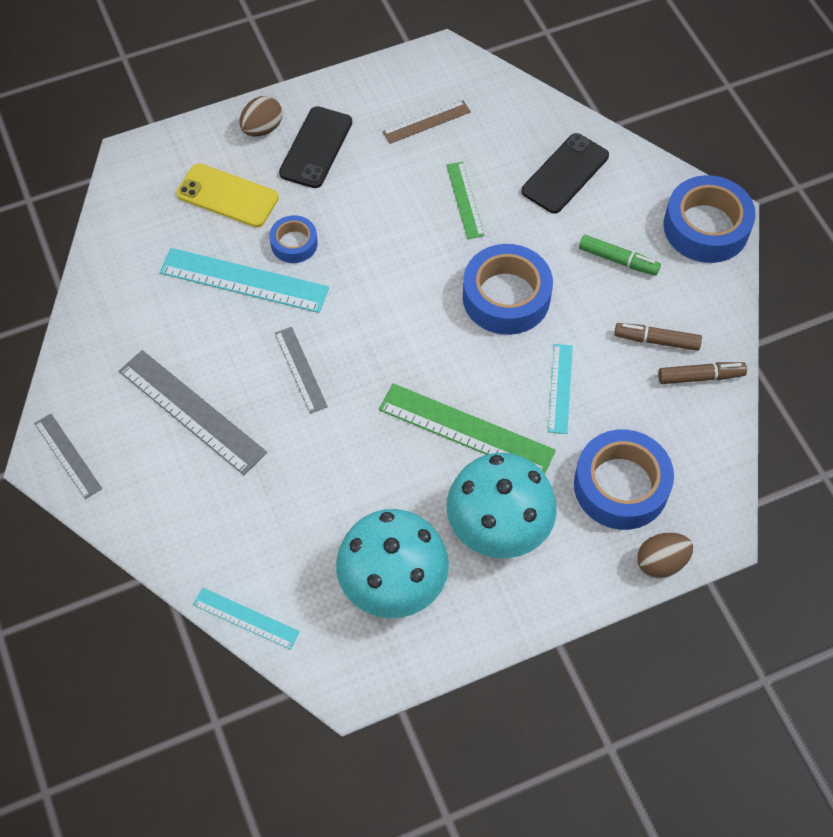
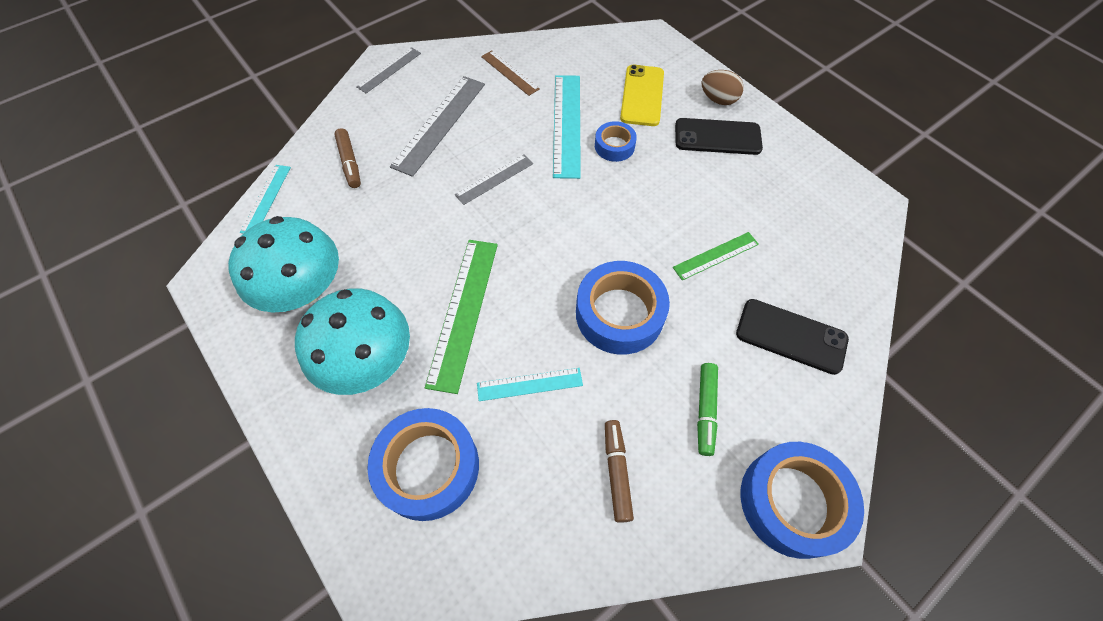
camera: 75 degrees right, 0 degrees up
brown ruler [382,100,471,144] -> brown ruler moved to [481,50,540,96]
brown egg [637,533,693,579] -> none
brown marker [658,362,747,384] -> brown marker moved to [334,128,361,188]

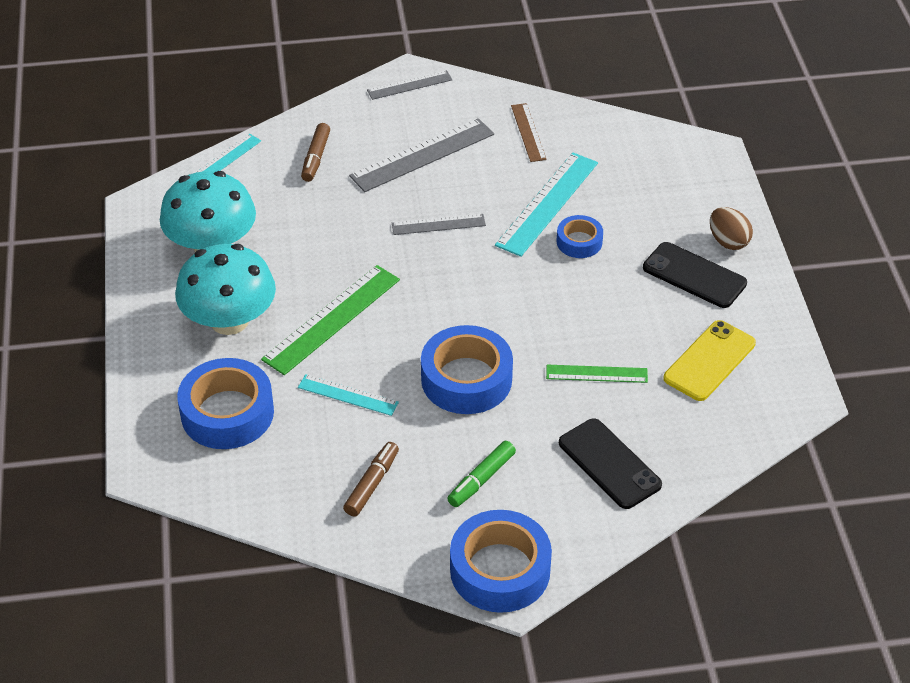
camera: 30 degrees right, 15 degrees down
yellow phone [620,65,664,126] -> yellow phone moved to [664,320,756,401]

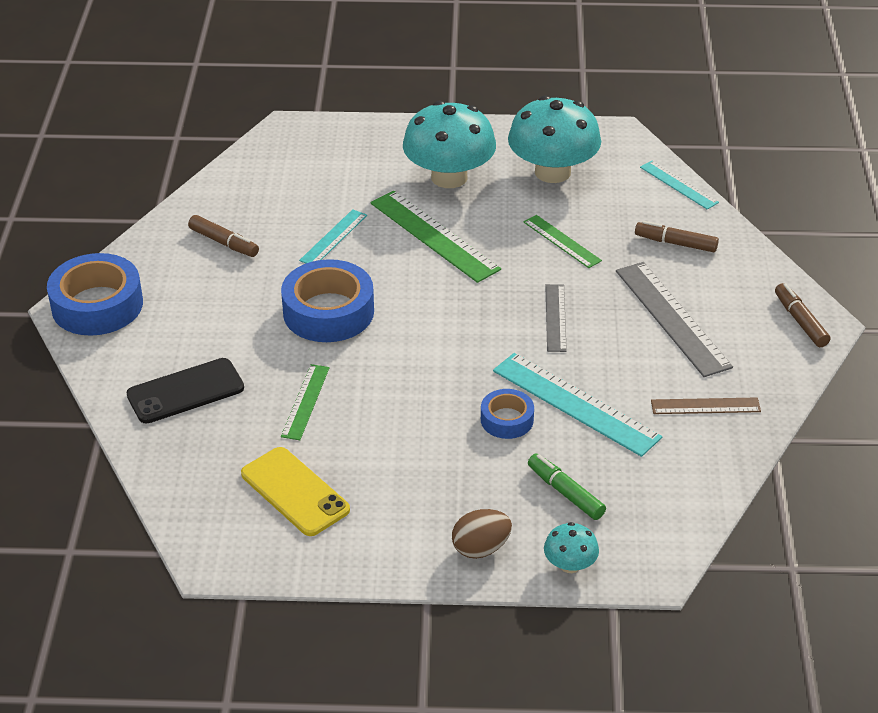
camera: 100 degrees right, 5 degrees down
blue tape [177,358,274,449] -> none
grey ruler [367,70,452,100] -> brown marker [775,283,831,347]
green marker [447,441,516,507] -> green marker moved to [528,454,606,520]
black phone [643,242,747,308] -> none
none -> green ruler [524,215,602,268]
none -> turquoise mushroom [544,522,599,573]

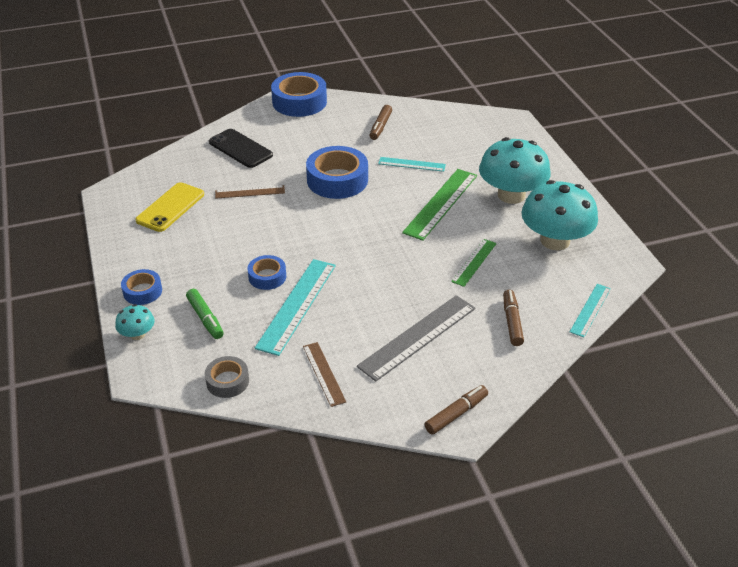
camera: 70 degrees right, 0 degrees up
green ruler [281,364,330,440] -> brown ruler [215,185,285,199]
brown egg [452,509,512,559] -> blue tape [121,269,162,305]
green marker [528,454,606,520] -> green marker turned 120 degrees clockwise [186,289,224,339]
grey ruler [545,284,567,352] -> none
none -> grey tape [205,356,249,398]

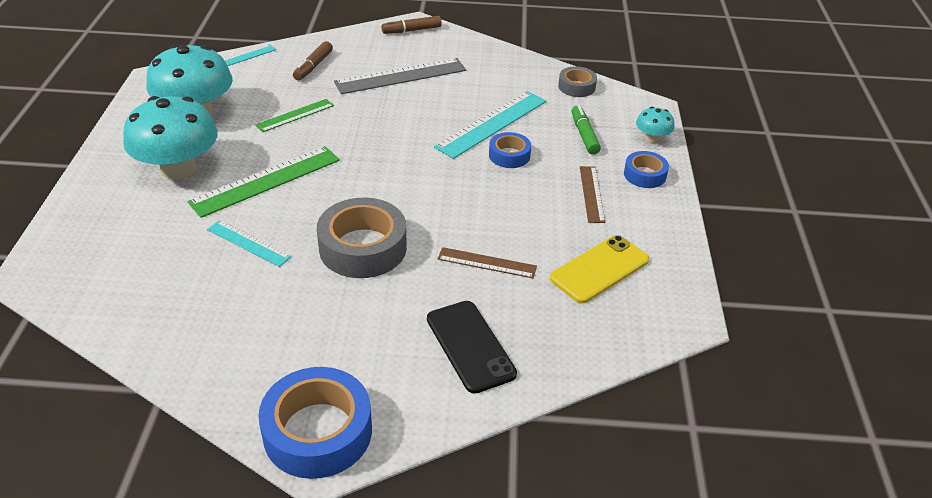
camera: 160 degrees left, 0 degrees up
brown ruler [303,342,346,407] -> brown ruler moved to [580,166,605,223]
blue tape [306,146,368,199] -> grey tape [317,198,407,278]
brown marker [370,105,392,140] -> none

